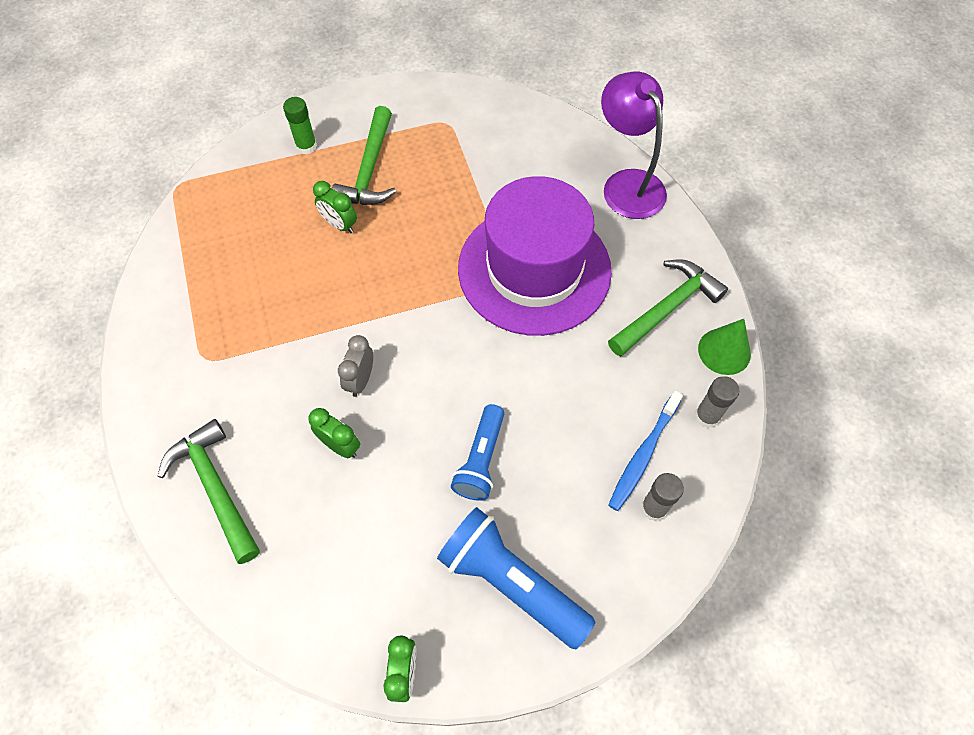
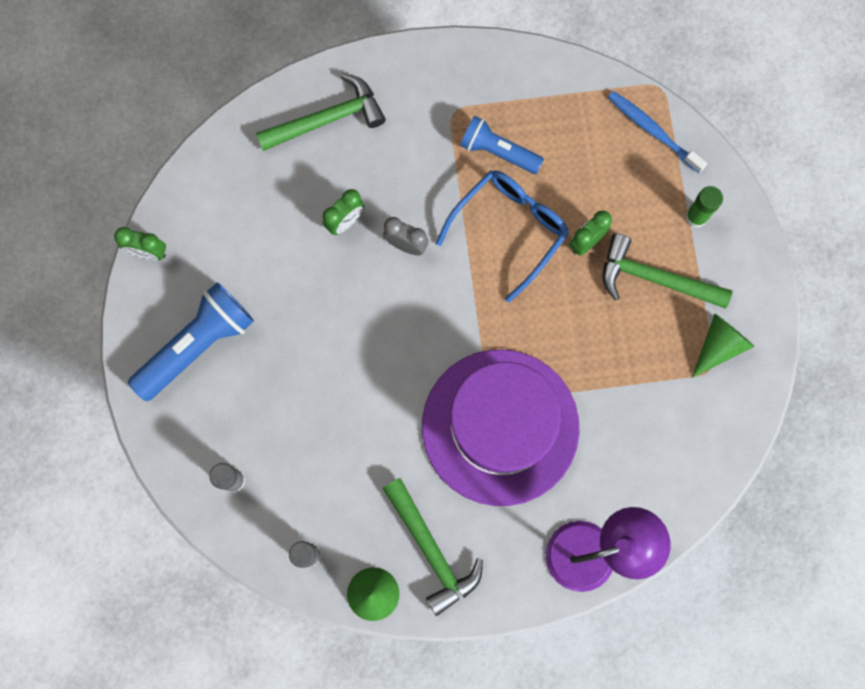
camera: 100 degrees right, 15 degrees up
blue flashlight [451,404,504,501] -> blue flashlight moved to [460,116,544,174]
blue toothbrush [608,391,683,511] -> blue toothbrush moved to [608,91,707,173]
none -> blue glasses [436,170,569,302]
none -> green cone [692,314,755,378]

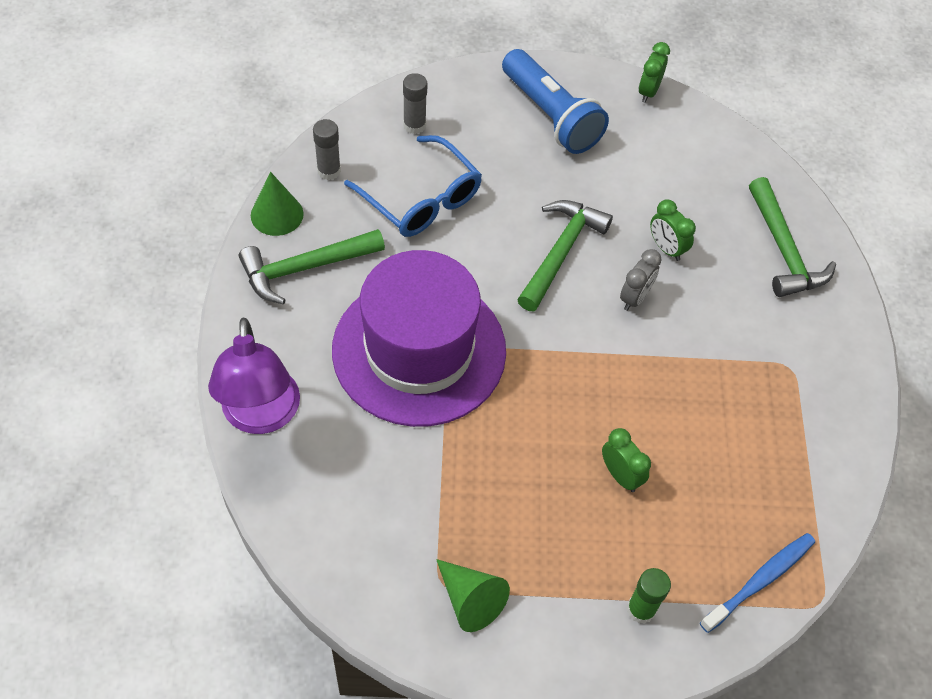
camera: 95 degrees right, 20 degrees down
blue glasses [436,170,569,302] -> blue glasses moved to [344,135,482,237]
blue flashlight [460,116,544,174] -> none
green hammer [603,234,732,309] -> green hammer moved to [517,200,613,311]

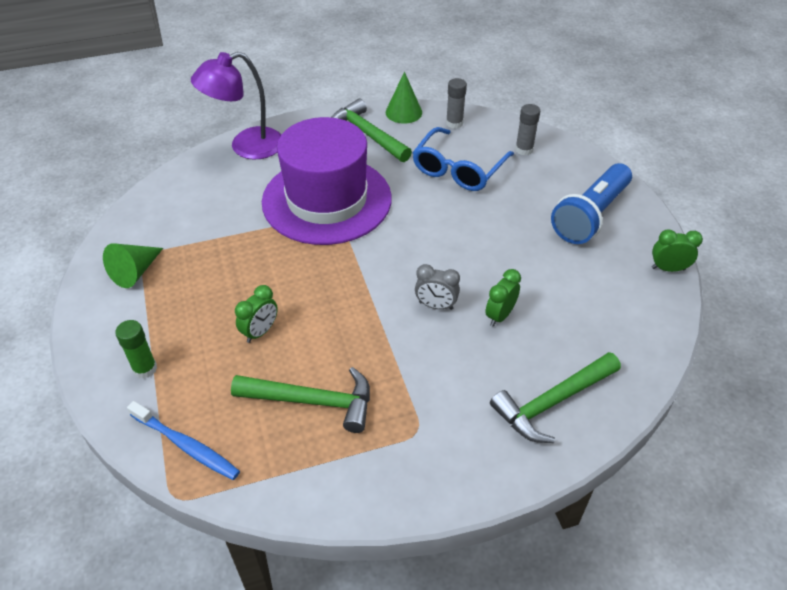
camera: 75 degrees right, 10 degrees down
green hammer [517,200,613,311] -> green hammer moved to [231,367,370,433]

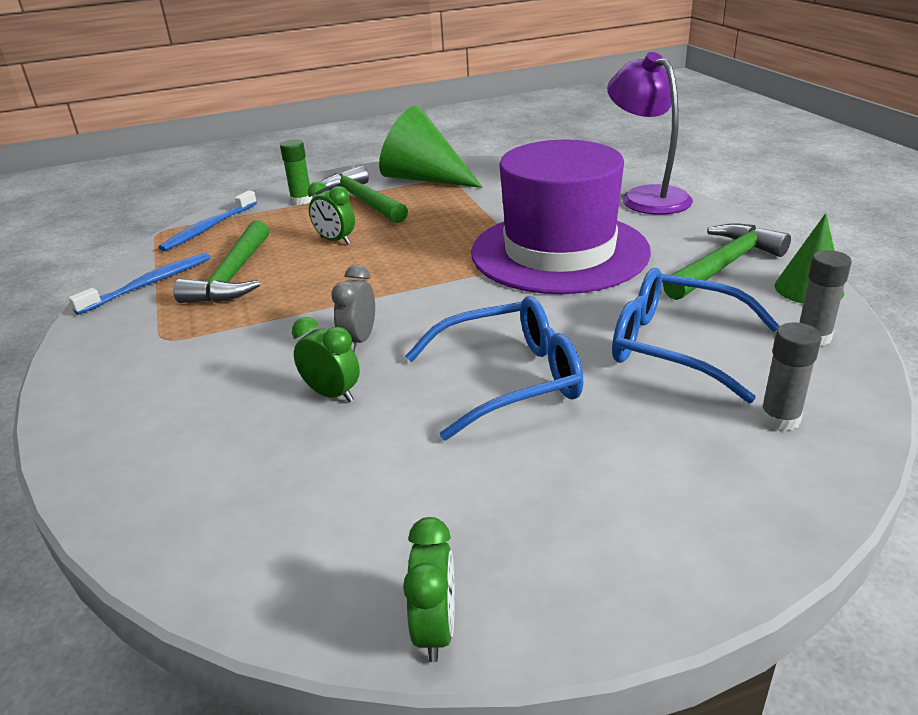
camera: 90 degrees right, 15 degrees down
green cone [103,243,163,288] -> green cone [379,106,483,188], size x1.66
green hammer [490,352,621,443] -> green hammer moved to [316,165,408,223]
blue flashlight [551,163,632,244] -> none
none -> blue toothbrush [68,253,210,315]
none -> blue glasses [405,296,583,441]

